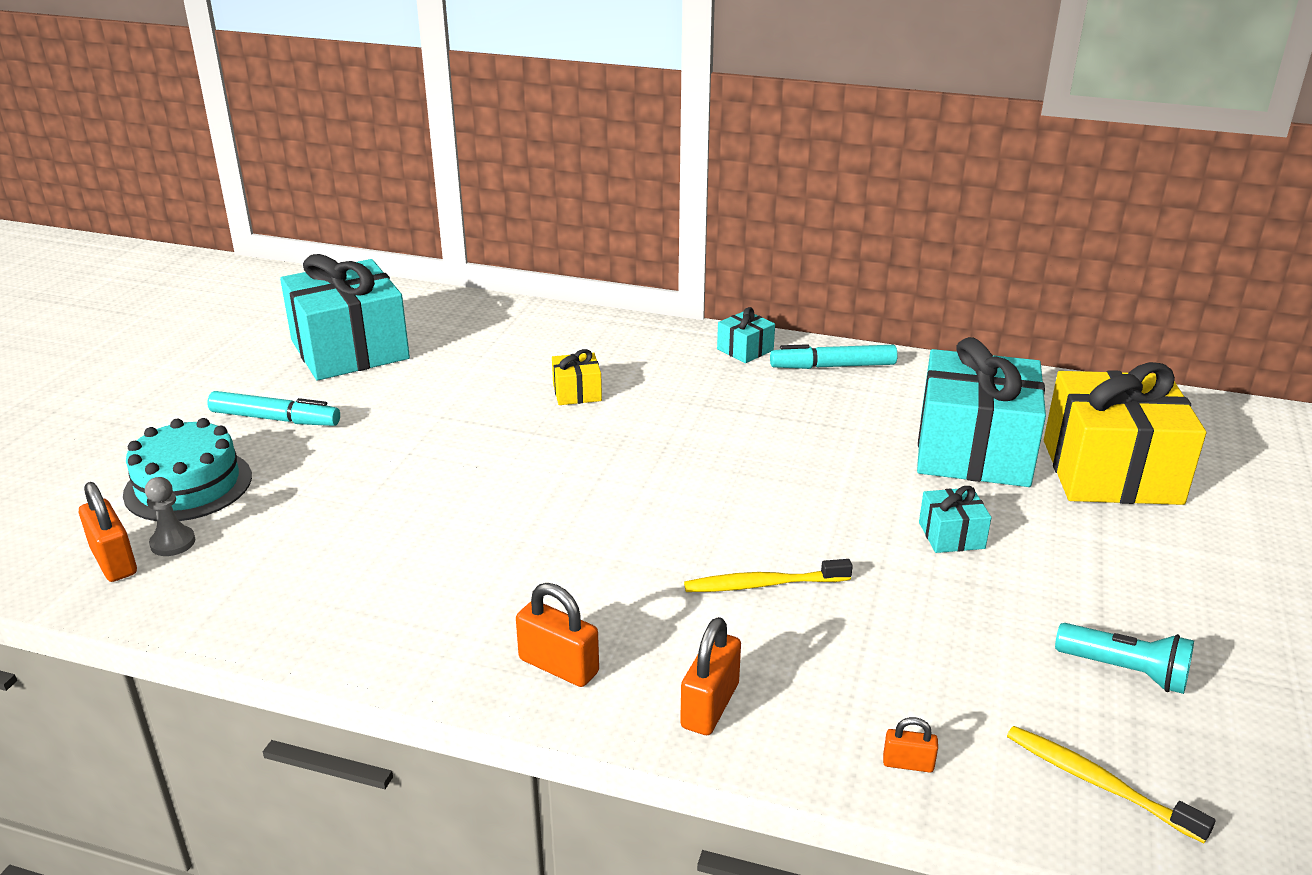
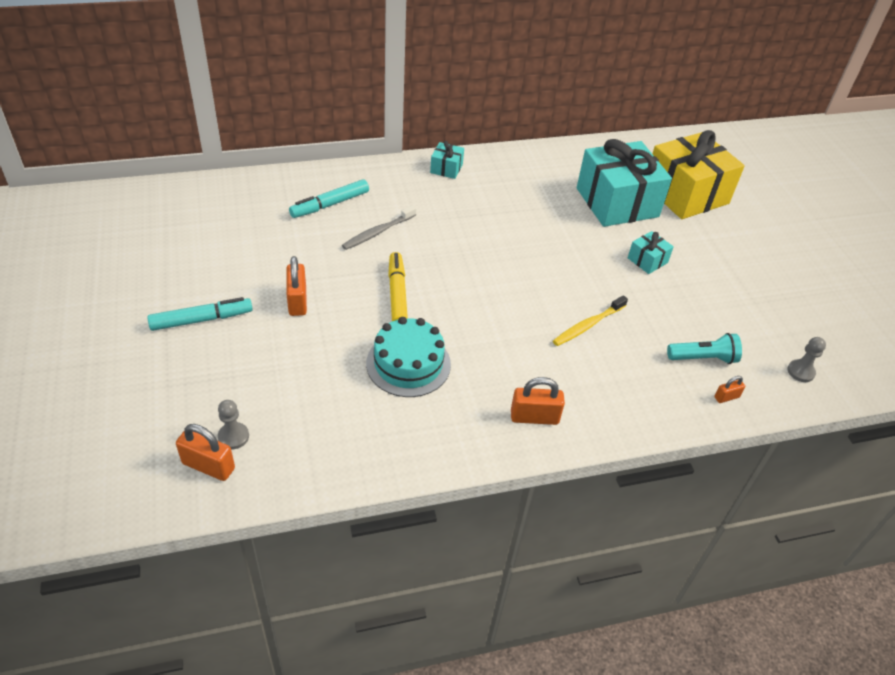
camera: 35 degrees left, 15 degrees up
turquoise cake [123,418,252,521] -> turquoise cake moved to [366,317,451,397]
turquoise gift [280,254,410,380] -> none
yellow gift [552,349,602,405] -> grey toothbrush [342,205,416,250]
orange padlock [680,617,741,735] -> orange padlock moved to [286,256,307,316]
turquoise marker [770,344,898,369] -> turquoise marker moved to [289,179,369,218]
yellow toothbrush [1007,726,1215,843] -> grey pawn [787,337,826,382]
turquoise flashlight [1055,623,1194,694] -> turquoise flashlight moved to [667,333,742,364]
none -> yellow marker [388,252,408,321]

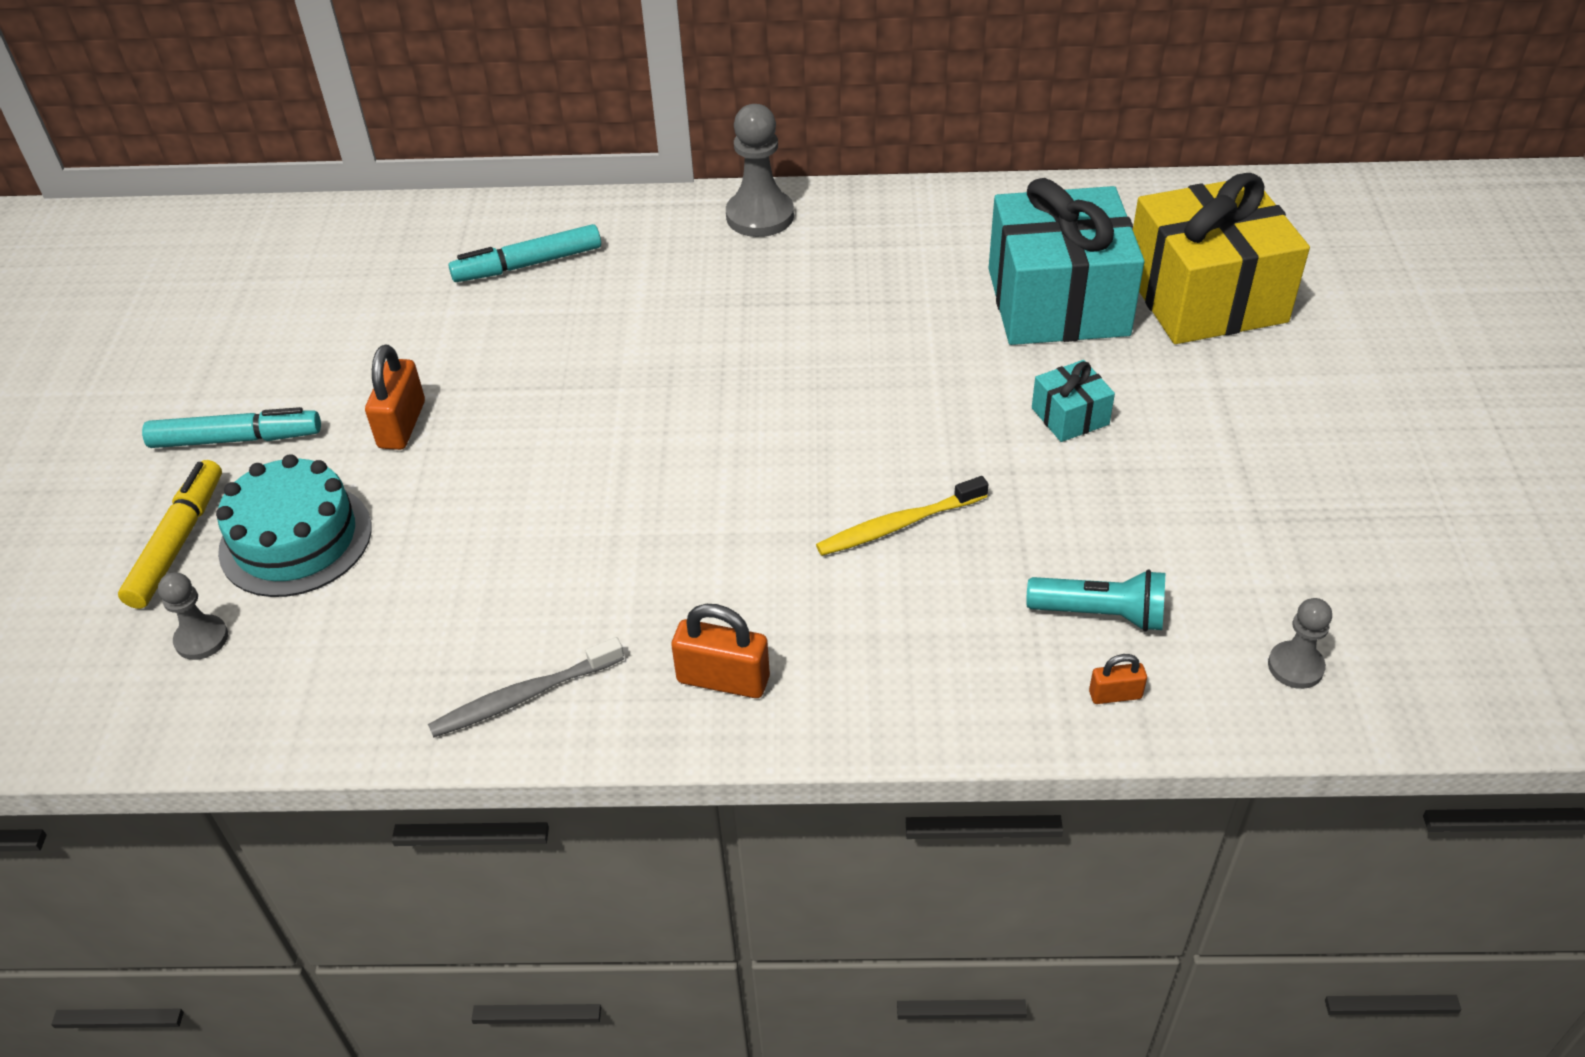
camera: 20 degrees right, 0 degrees up
orange padlock [176,424,235,481] -> none
grey toothbrush [342,205,416,250] -> grey toothbrush moved to [428,637,624,738]
turquoise cake [366,317,451,397] -> turquoise cake moved to [216,454,372,597]
yellow marker [388,252,408,321] -> yellow marker moved to [118,460,222,609]
turquoise gift [430,141,464,179] -> grey pawn [726,104,794,237]

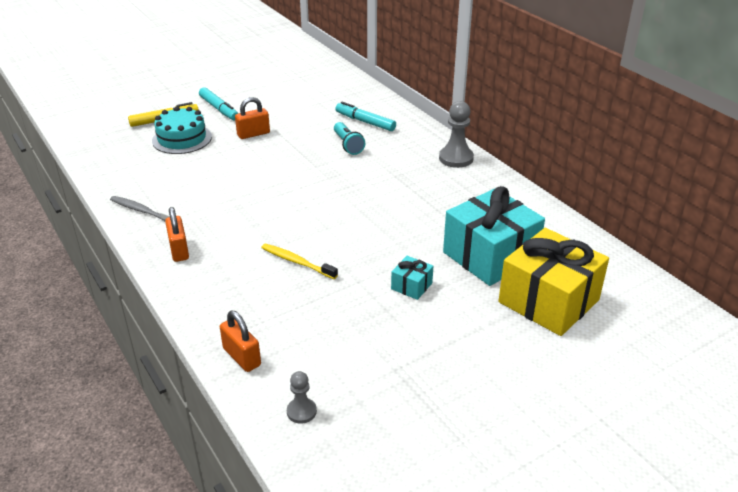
camera: 55 degrees right, 10 degrees down
grey pawn [158,572,228,660] -> none
turquoise flashlight [1026,569,1165,632] -> turquoise flashlight moved to [334,122,365,155]
orange padlock [1089,654,1147,704] -> orange padlock [220,311,261,372], size x1.80

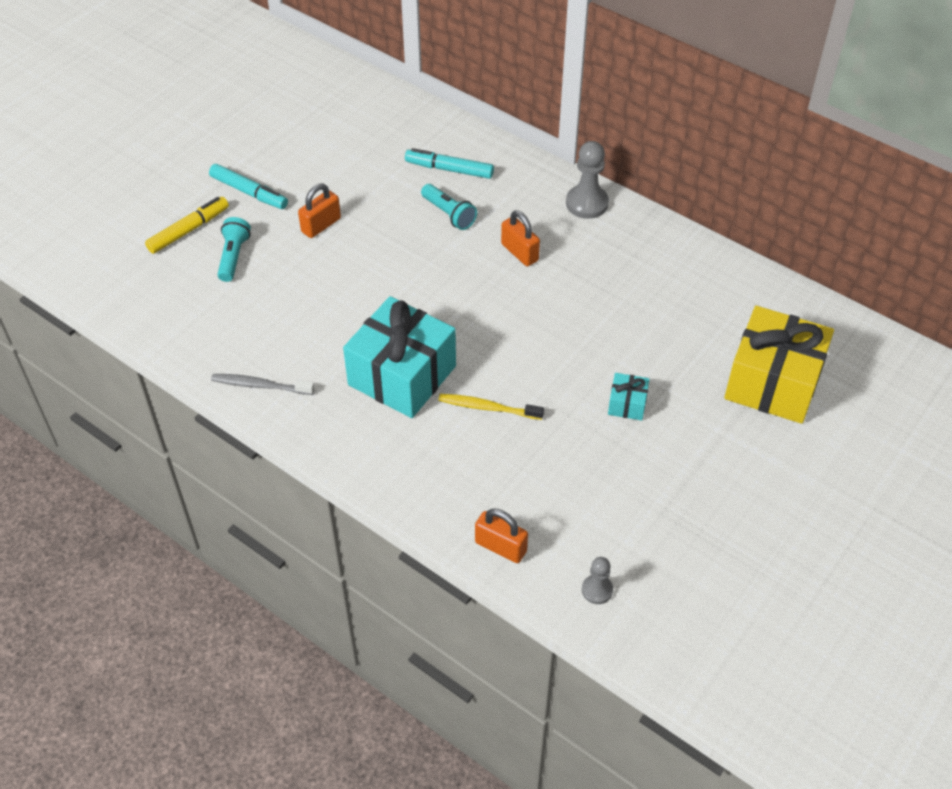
camera: 20 degrees left, 15 degrees up
turquoise cake [152,107,212,154] -> turquoise flashlight [217,217,251,282]
orange padlock [165,207,189,262] -> orange padlock moved to [501,210,540,266]
turquoise gift [443,186,545,286] -> turquoise gift moved to [343,296,456,418]

